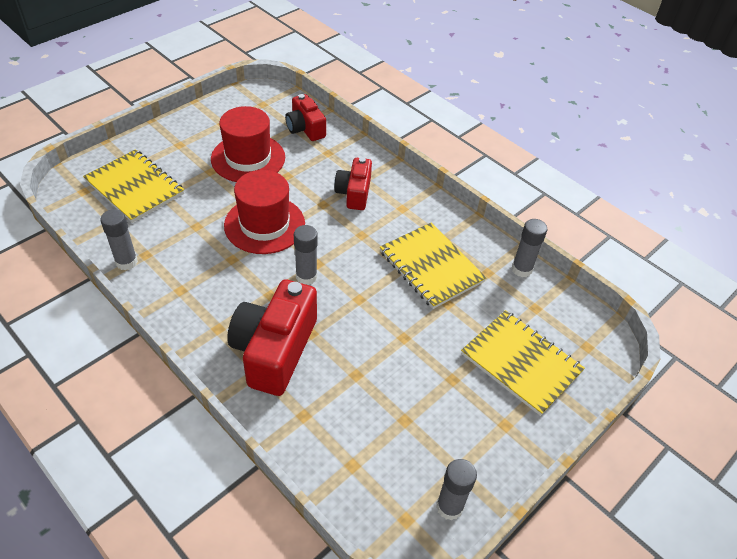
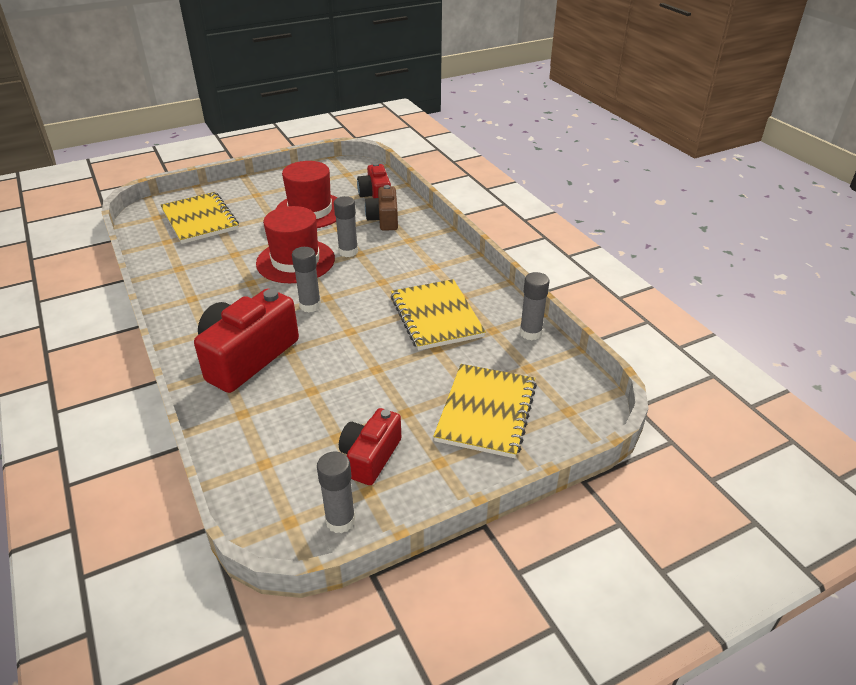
camera: 20 degrees right, 10 degrees down
grey glue stick [100,209,138,270] -> grey glue stick moved to [334,196,358,257]
red camera [334,157,372,210] -> red camera moved to [339,408,401,485]
yellow notebook [461,310,585,416] -> yellow notebook turned 45 degrees clockwise [433,364,537,458]
none -> brown camera [365,185,398,231]

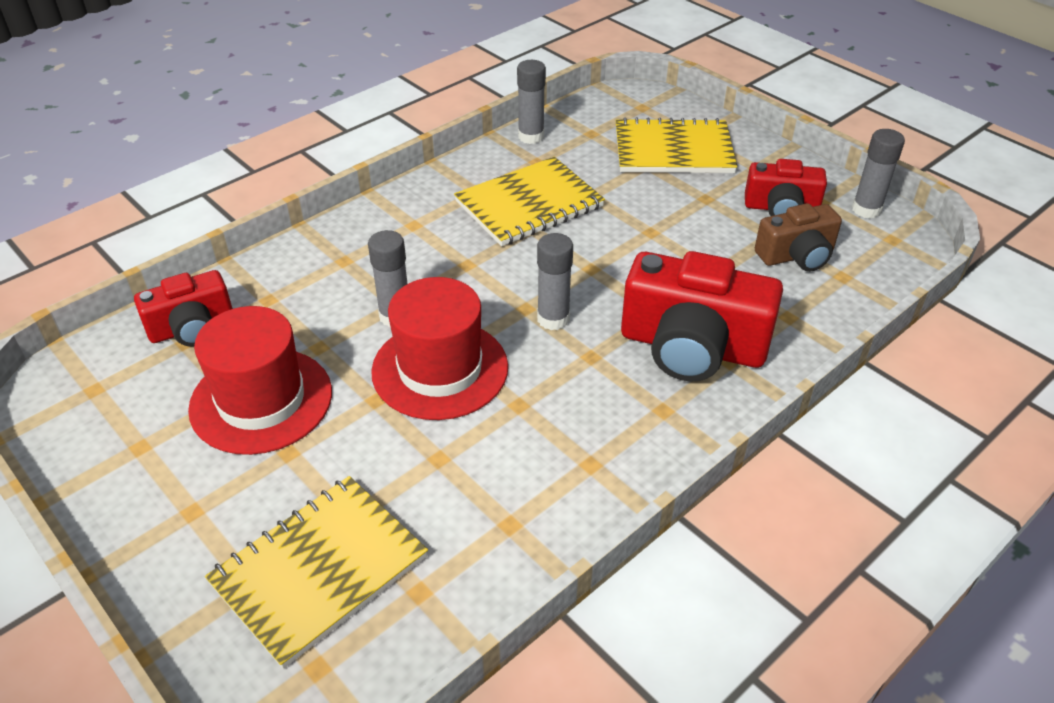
camera: 105 degrees left, 5 degrees up
brown camera [365,185,398,231] -> brown camera moved to [755,203,842,272]

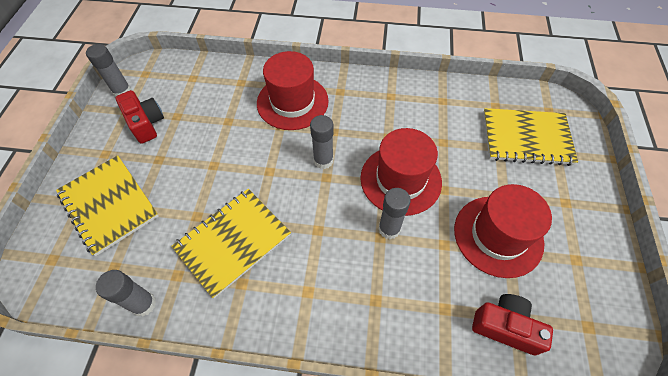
camera: 130 degrees left, 15 degrees up
yellow notebook [454,157,605,246] -> yellow notebook turned 60 degrees counterclockwise [171,189,291,299]
red camera [621,251,783,382] -> red hat [257,51,329,130]
brown camera [755,203,842,272] -> none

